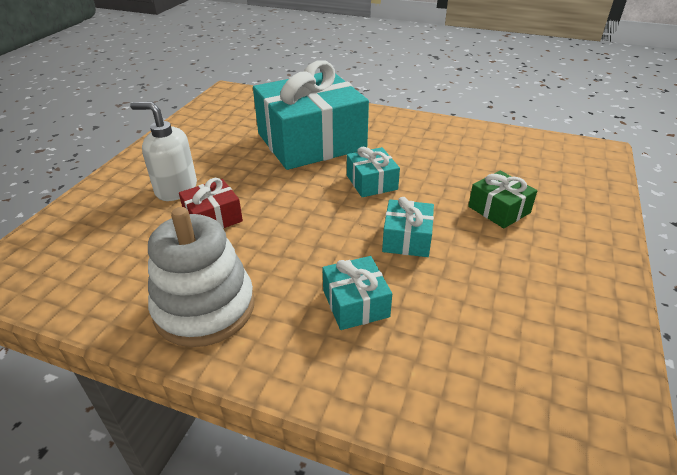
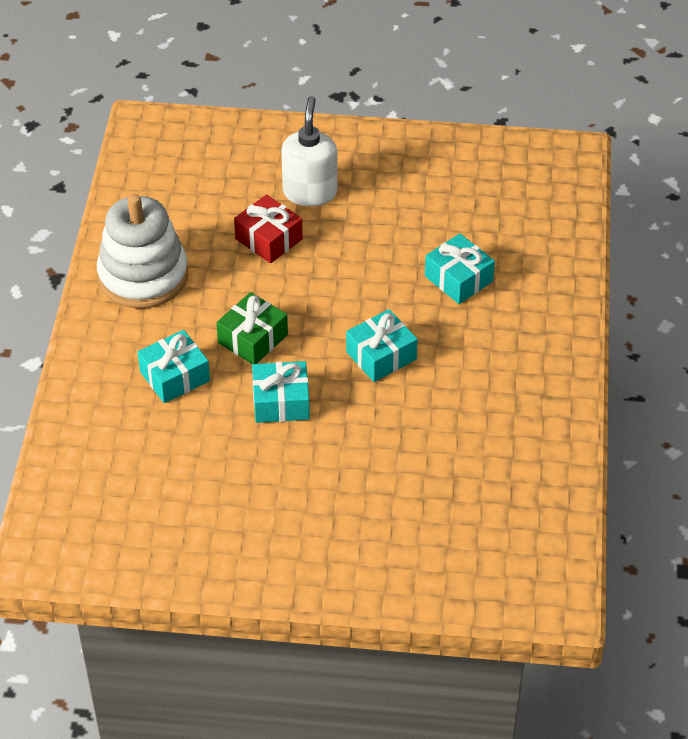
camera: 75 degrees right, 10 degrees up
turquoise gift [253,61,369,170] -> turquoise gift [425,233,495,304], size x0.44
green gift [468,171,537,228] -> green gift moved to [216,292,288,364]

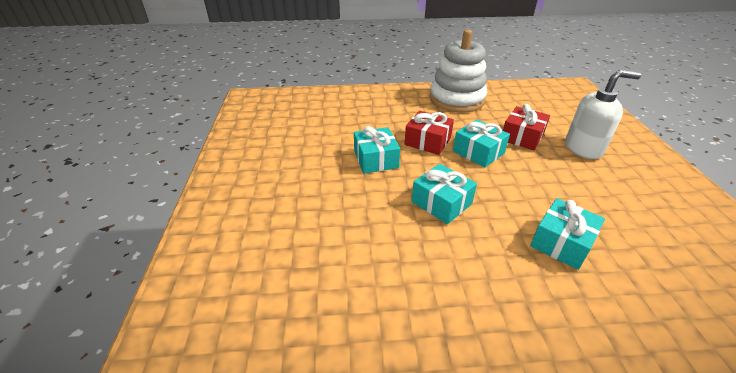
camera: 80 degrees right, 10 degrees down
turquoise gift [138,330,210,403] -> turquoise gift moved to [453,120,510,168]
green gift [216,292,288,364] -> red gift [404,111,454,155]

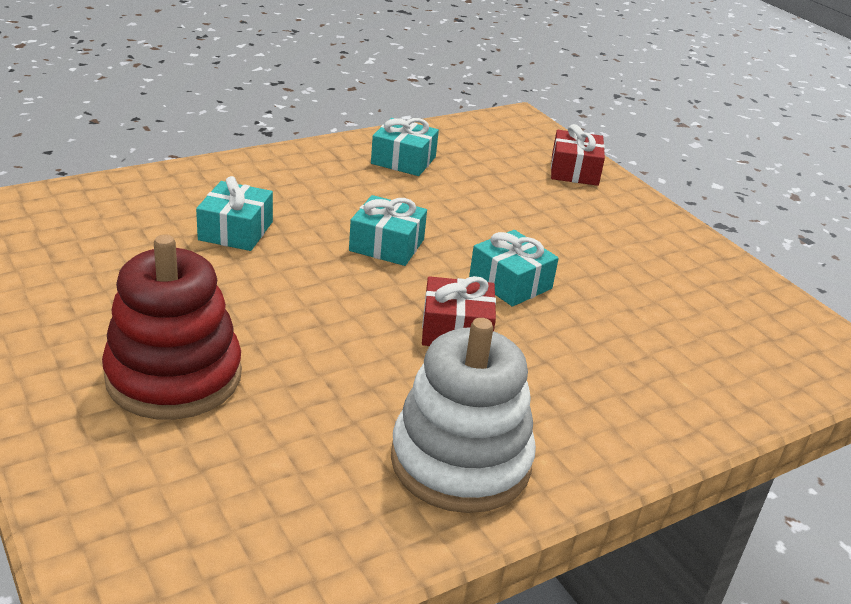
camera: 150 degrees right, 5 degrees down
turquoise gift [453,120,510,168] -> turquoise gift moved to [371,118,439,176]
red gift [503,104,550,150] -> red gift moved to [551,124,605,186]
white soap dispenser [565,70,641,159] -> red stacking toy [102,234,242,420]

